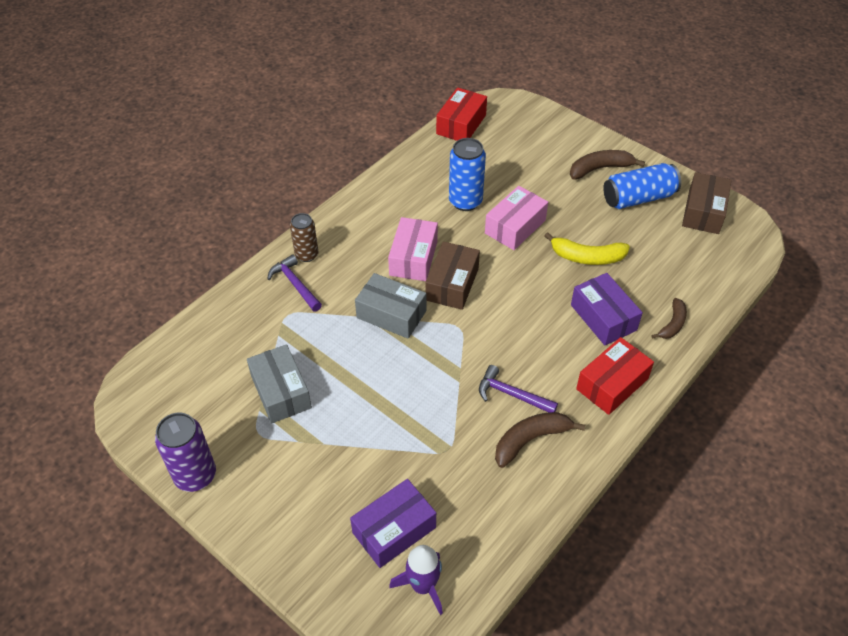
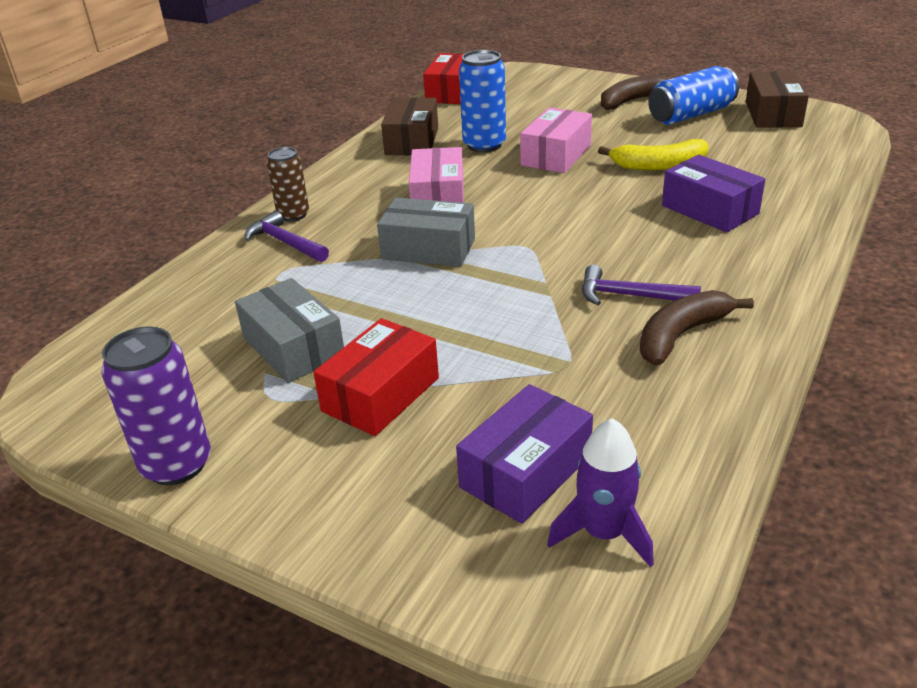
camera: 10 degrees left, 15 degrees down
brown box [425,242,480,310] -> brown box moved to [381,97,438,155]
red box [576,337,654,415] -> red box moved to [313,318,439,436]
brown banana [652,298,687,339] -> none

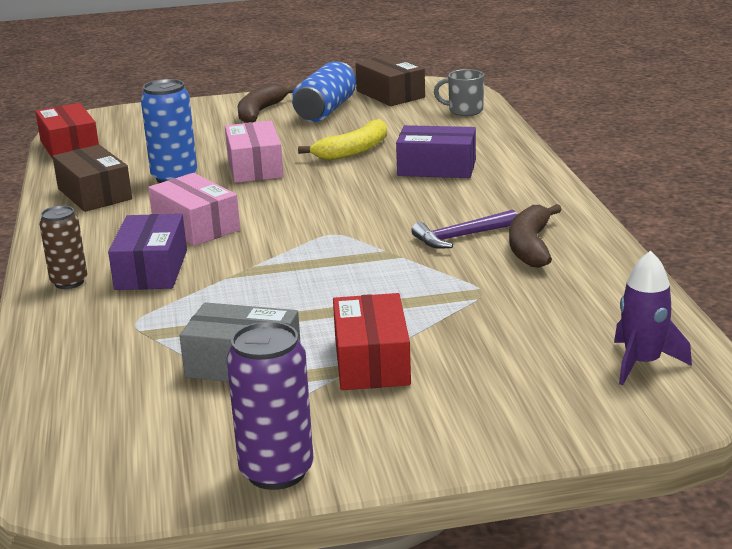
camera: 40 degrees left, 10 degrees down
purple hammer [244,211,329,262] -> none
grey box [377,198,475,267] -> none
purple box [456,384,593,524] -> purple box moved to [108,214,187,290]
none -> grey mug [434,69,484,116]

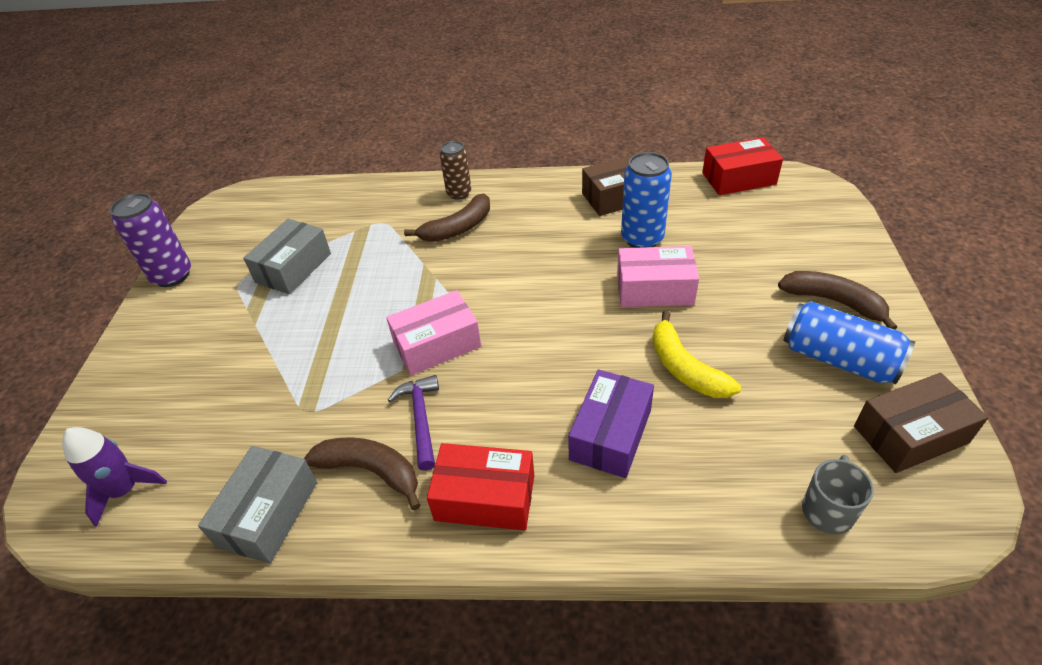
camera: 105 degrees right, 20 degrees up
purple box [108,214,187,290] -> brown banana [404,193,490,242]
pink box [148,173,240,246] -> pink box moved to [386,290,481,375]
red box [333,293,411,390] -> red box moved to [427,443,534,531]
none -> grey box [198,446,317,564]

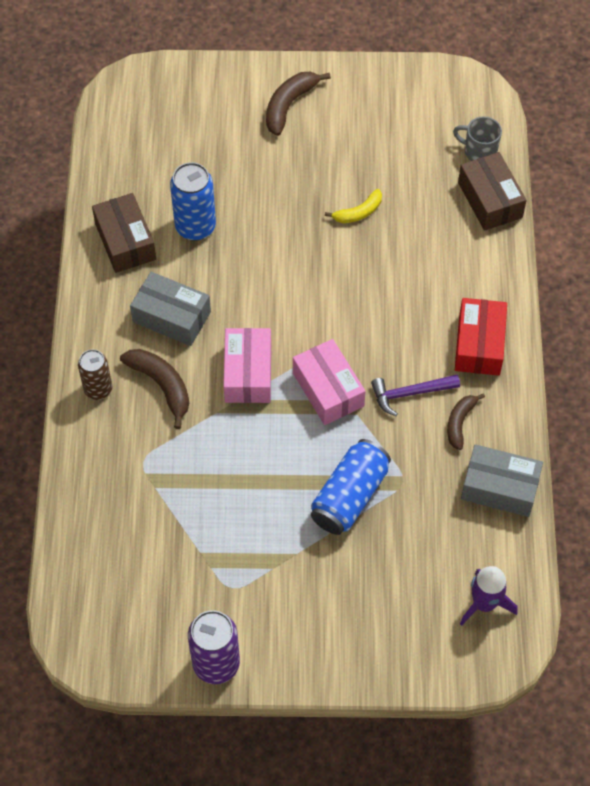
camera: 95 degrees left, 15 degrees up
grey box [243,219,331,294] -> grey box moved to [130,272,211,346]
brown banana [304,437,421,510] -> brown banana [447,393,485,450], size x0.66
purple box [568,369,654,478] -> none
pink box [617,246,699,307] -> pink box moved to [224,328,271,403]
yellow banana [653,311,741,398] -> yellow banana [325,189,382,223], size x0.66
red box [702,137,783,195] -> none
blue can [783,301,915,384] -> blue can moved to [311,439,391,535]
brown box [854,373,989,473] -> brown box moved to [458,152,527,231]

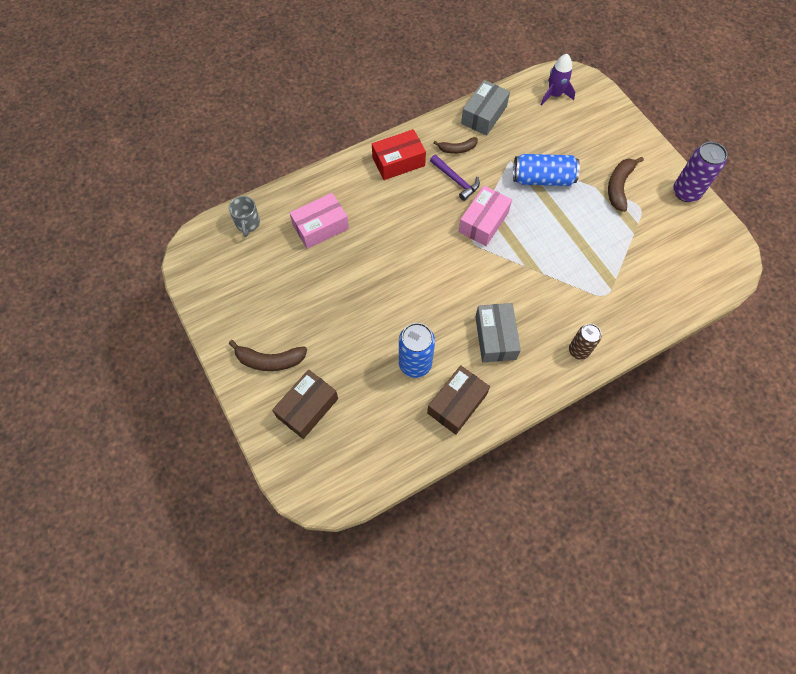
camera: 120 degrees left, 5 degrees up
brown banana [120,349,189,429] -> brown banana moved to [608,157,644,212]
pink box [224,328,271,403] -> pink box moved to [290,193,349,249]
yellow banana [325,189,382,223] -> none
brown box [458,152,527,231] -> brown box moved to [272,369,338,439]
grey box [461,444,543,517] -> grey box turned 45 degrees clockwise [461,80,510,136]

